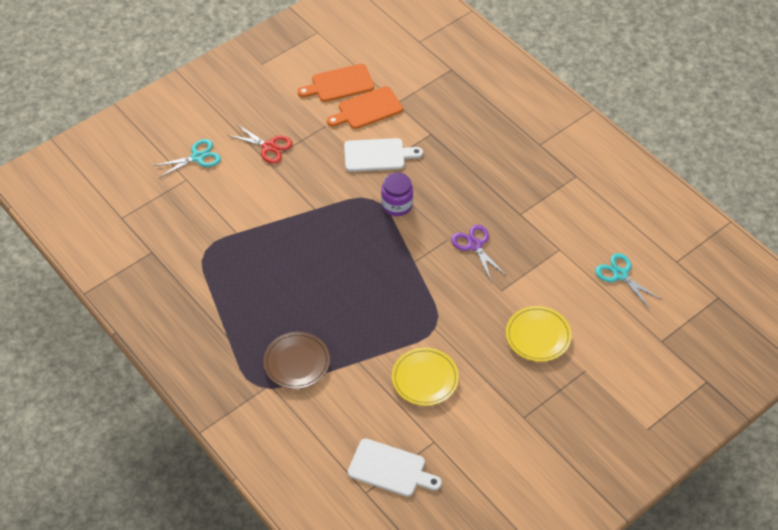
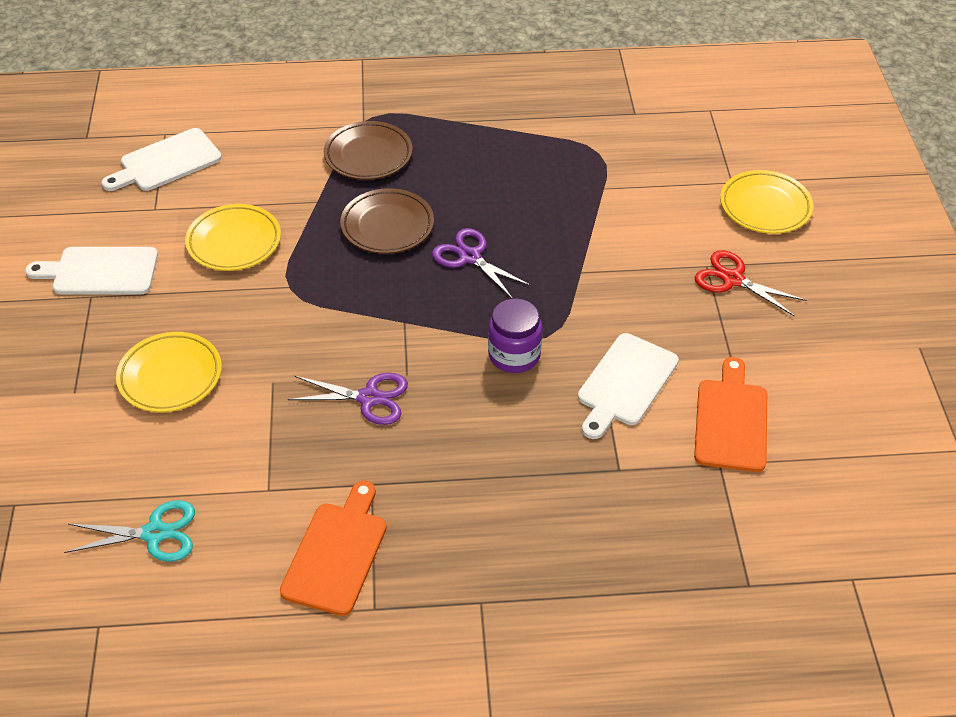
camera: 125 degrees right, 5 degrees down
turquoise scissors [153,139,221,178] -> yellow plate [720,170,814,234]
red scissors [227,124,293,164] -> red scissors turned 60 degrees clockwise [695,250,807,317]
orange cutting board [298,64,374,102] -> orange cutting board moved to [280,481,387,616]
none -> white cutting board [25,247,158,295]
none -> brown plate [340,188,434,254]
none -> purple scissors [432,228,532,299]

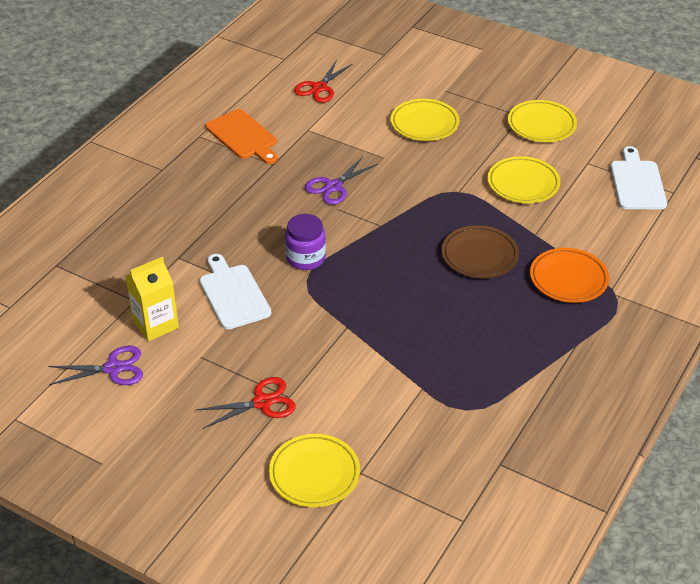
camera: 125 degrees right, 5 degrees down
white cutting board [25,247,158,295] -> yellow plate [508,100,577,142]
turquoise scissors [64,500,195,562] -> red scissors [294,60,353,103]
brown plate [324,121,412,180] -> orange plate [530,248,609,303]
purple scissors [432,228,532,299] -> purple scissors moved to [48,346,143,385]
orange cutting board [694,357,767,472] -> yellow carton [125,257,179,341]

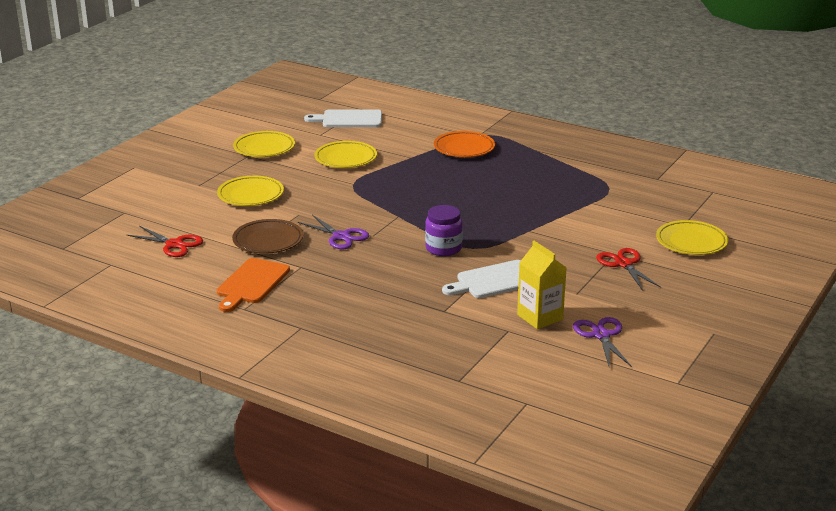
camera: 90 degrees left, 15 degrees down
orange cutting board [206,109,278,164] -> orange cutting board turned 150 degrees clockwise [217,258,290,312]
brown plate [442,225,519,278] -> brown plate moved to [232,219,303,254]

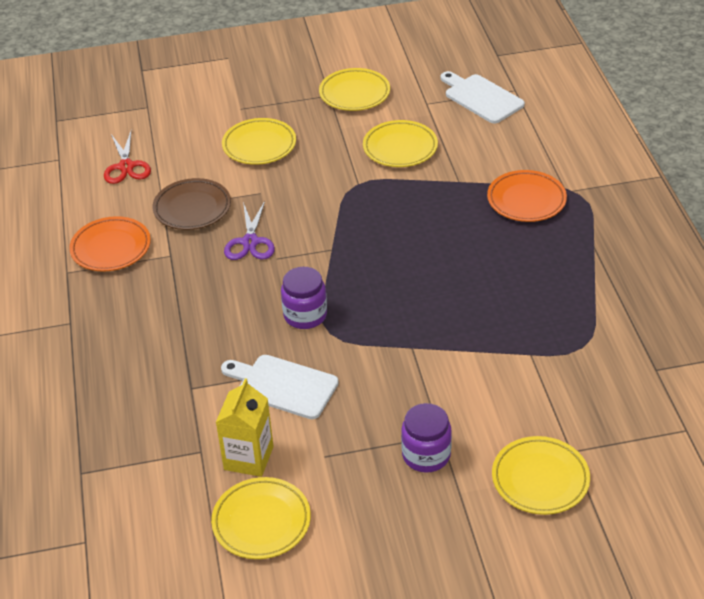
camera: 50 degrees right, 15 degrees up
orange cutting board [217,258,290,312] -> orange plate [69,216,151,272]
purple scissors [573,317,632,367] -> yellow plate [211,477,311,559]
red scissors [596,248,661,291] -> purple jar [401,403,452,473]

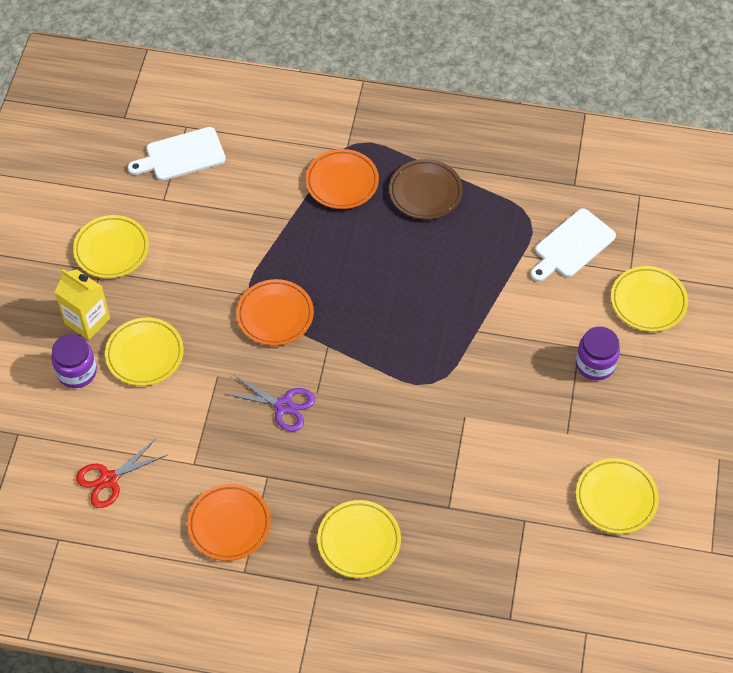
camera: 70 degrees left, 15 degrees up
red scissors [104,131,151,184] -> red scissors turned 135 degrees clockwise [76,439,167,508]
brown plate [153,178,231,230] -> brown plate moved to [389,159,463,220]
yellow carton [216,378,274,477] -> yellow carton moved to [55,269,110,340]
white cutting board [221,355,339,419] -> white cutting board moved to [530,208,616,282]
purple jar [281,267,327,329] -> purple jar moved to [51,334,97,388]
yellow plate [363,120,438,167] -> yellow plate moved to [317,500,401,578]
none -> orange plate [236,279,314,346]

